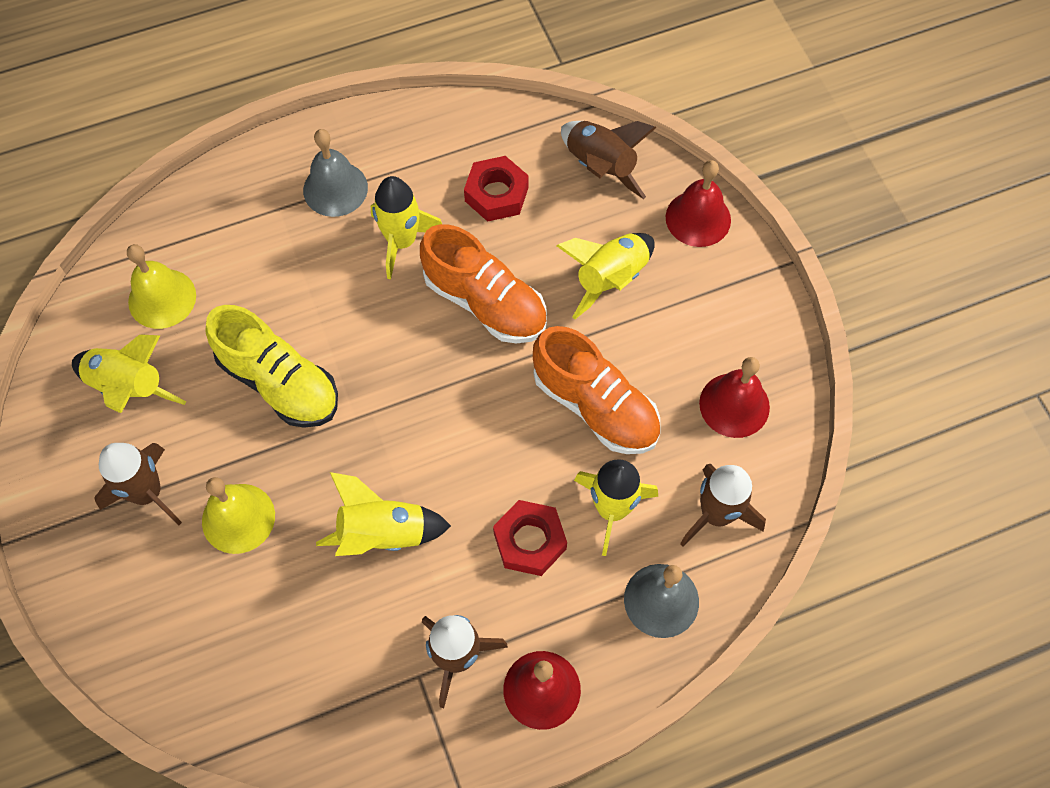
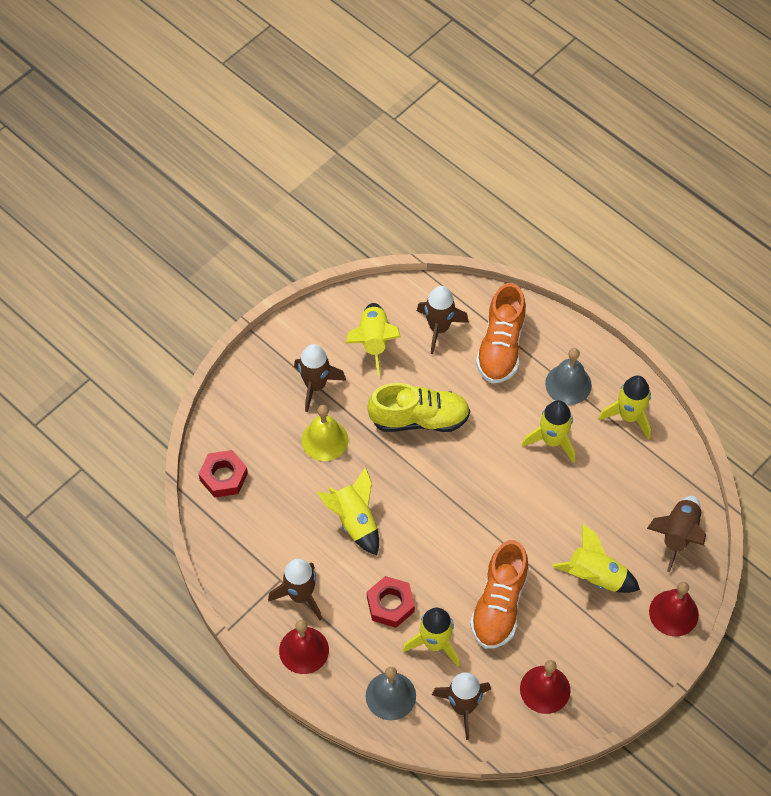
camera: 65 degrees right, 5 degrees down
yellow bell [127,244,196,329] -> brown rocket [417,286,469,354]
yellow shoe [205,305,338,428] -> yellow shoe turned 105 degrees counterclockwise [367,383,470,432]
orange shoe [420,224,547,343] -> orange shoe moved to [476,283,526,383]
red nut [464,156,529,222] -> red nut moved to [199,450,248,498]
none -> yellow rocket [598,376,651,440]

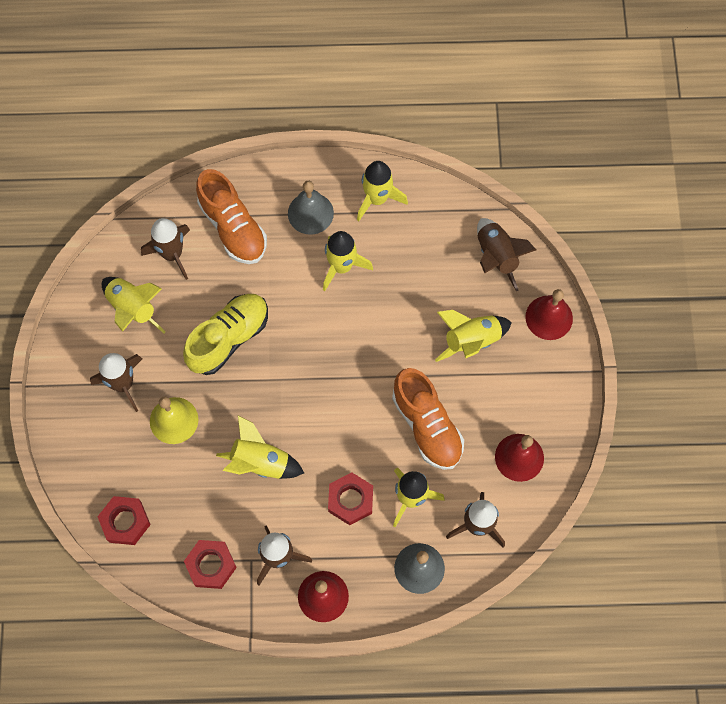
camera: 45 degrees left, 10 degrees up
none -> red nut [184,540,237,589]

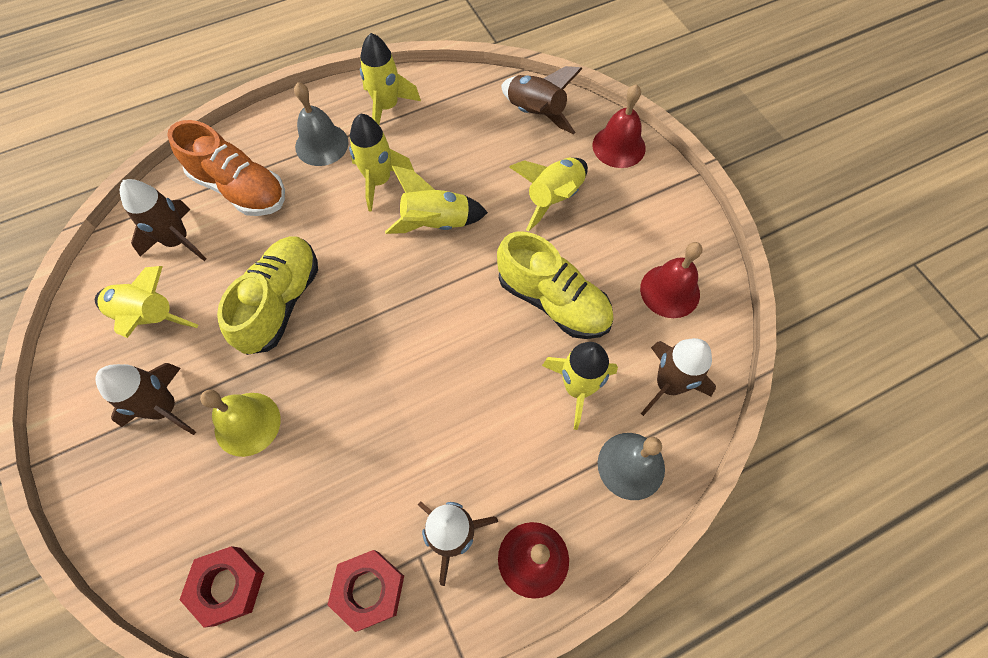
camera: 25 degrees left, 5 degrees down
yellow rocket [216,416,304,479] -> yellow rocket moved to [385,166,488,234]
red nut [328,472,373,525] -> none
orange shoe [392,368,464,470] -> yellow shoe [497,231,614,339]

